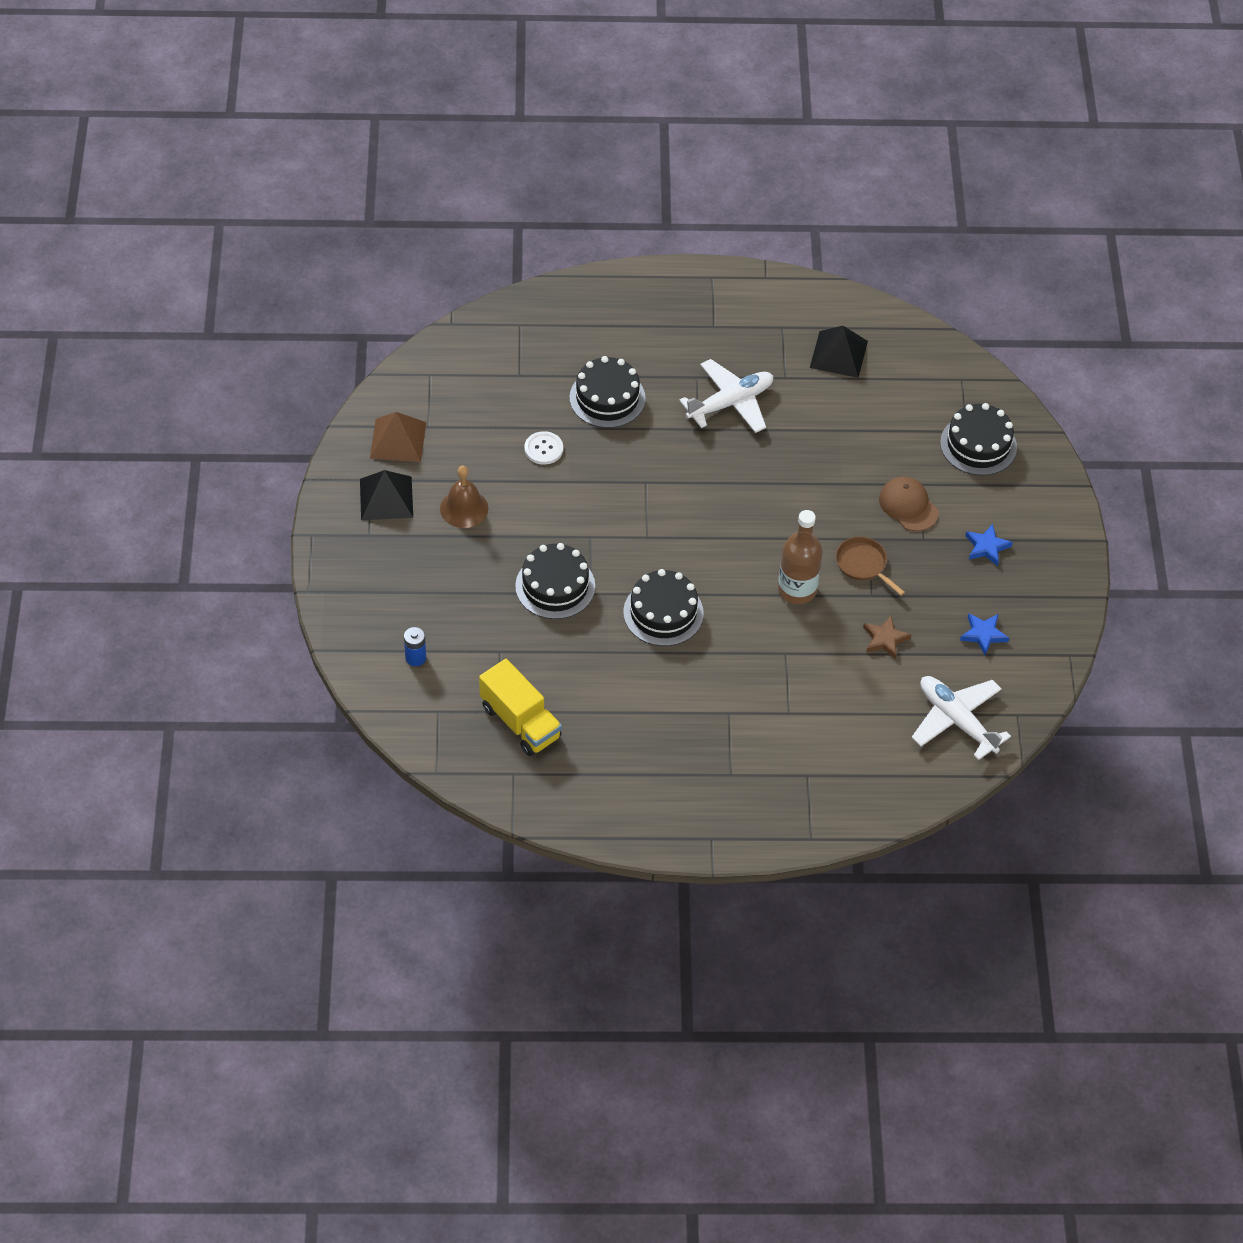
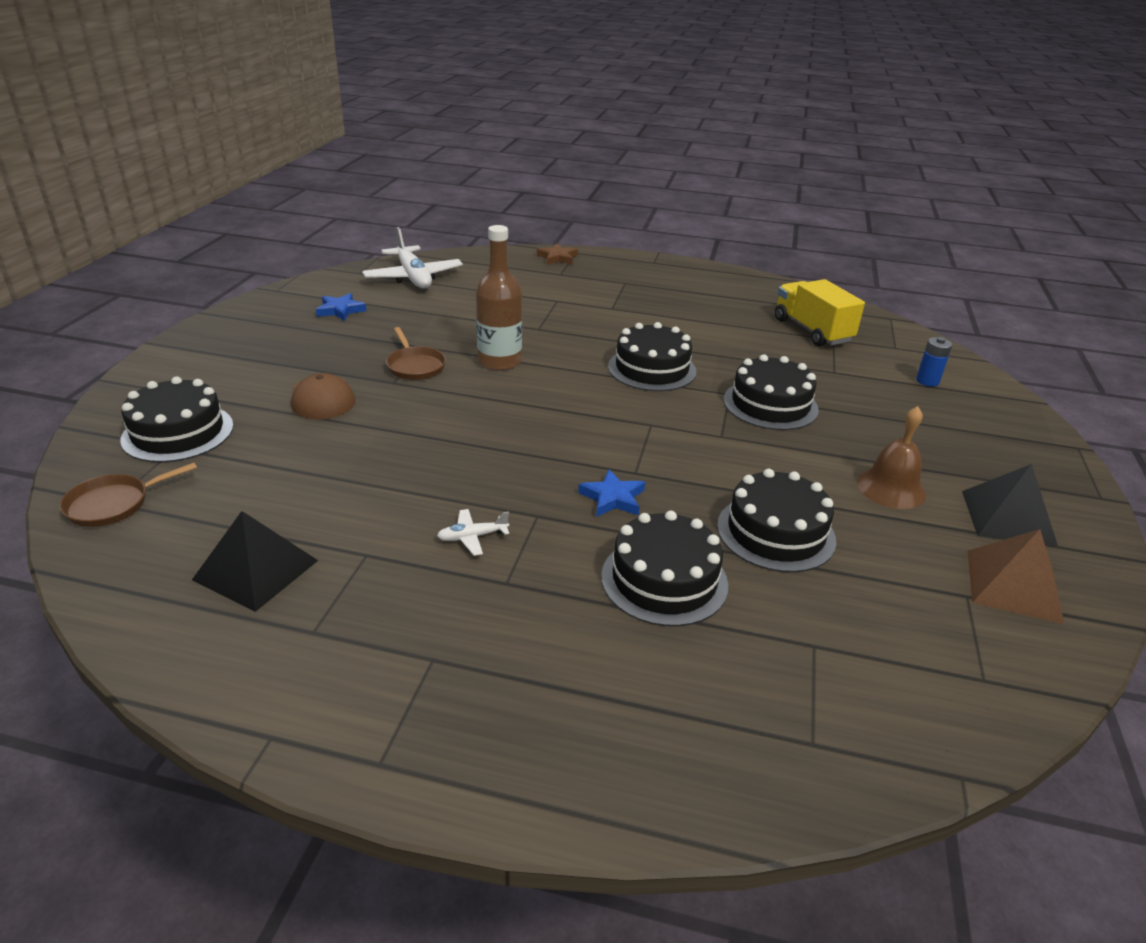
camera: 165 degrees left, 20 degrees down
white button [525,431,563,465] -> black cake [717,469,836,573]
white plane [679,359,773,433] -> white plane [437,509,509,556], size x0.44
brown star [863,616,911,659] -> brown star moved to [537,243,578,265]
blue star [965,524,1013,566] -> blue star moved to [578,469,645,517]
none -> brown pan [59,463,197,527]

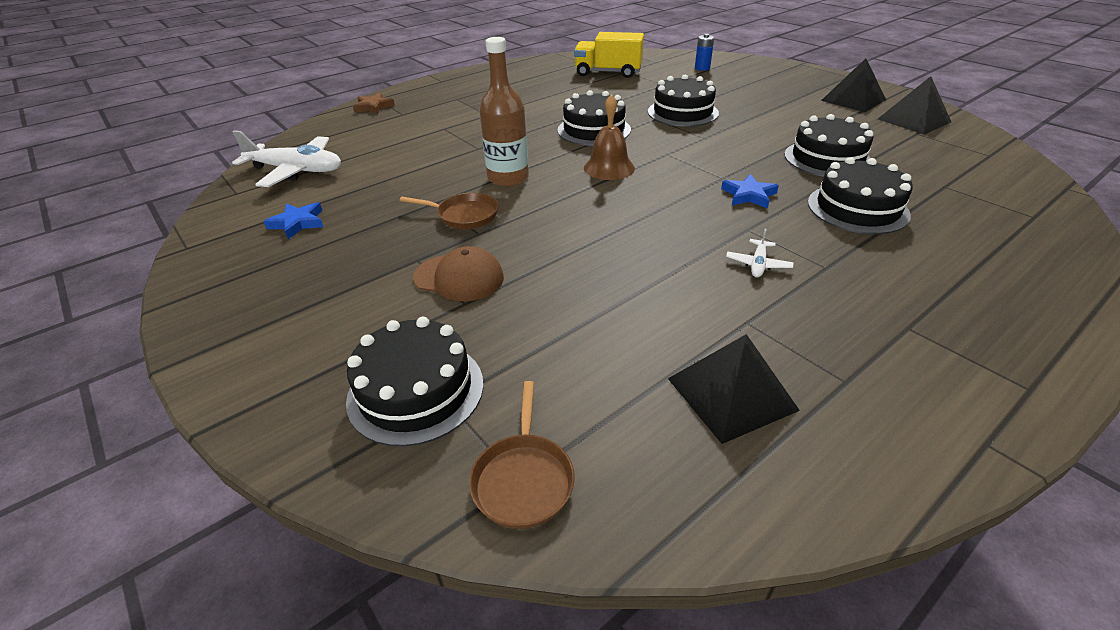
camera: 50 degrees left, 5 degrees up
brown bell [857,406,926,509] -> brown bell moved to [584,94,635,180]
brown pyramid [968,529,1064,624] -> black pyramid [878,76,951,135]

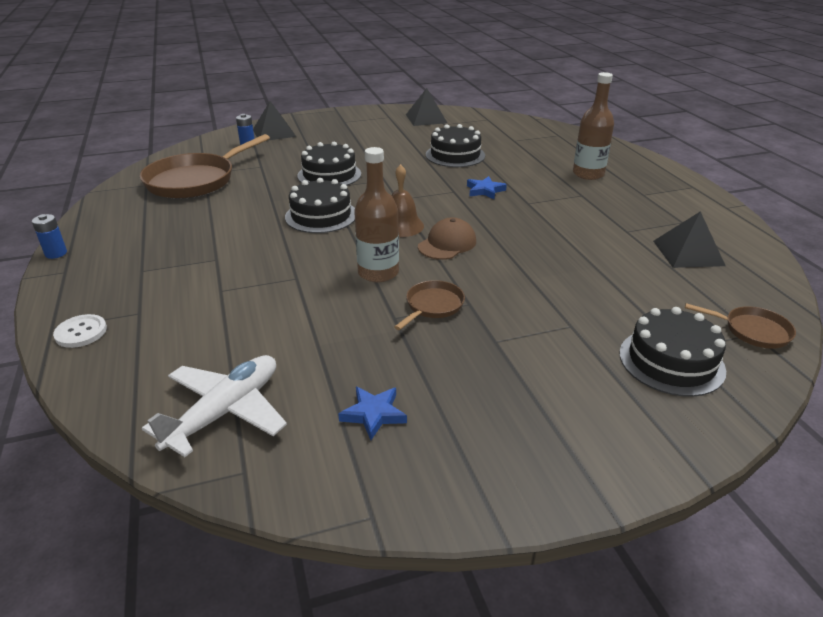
camera: 70 degrees left, 5 degrees down
brown star [353,93,395,114] -> white button [53,314,107,348]
brown cap [413,246,504,301] -> brown cap moved to [418,217,476,260]
yellow truck [574,32,644,78] -> brown pan [140,134,270,199]
white plane [726,229,793,277] -> none
black cake [808,157,913,234] -> none
black pyramid [821,59,886,112] -> black pyramid moved to [253,101,296,141]
none -> blue battery [32,214,67,259]
none -> brown bottle [573,72,614,180]

